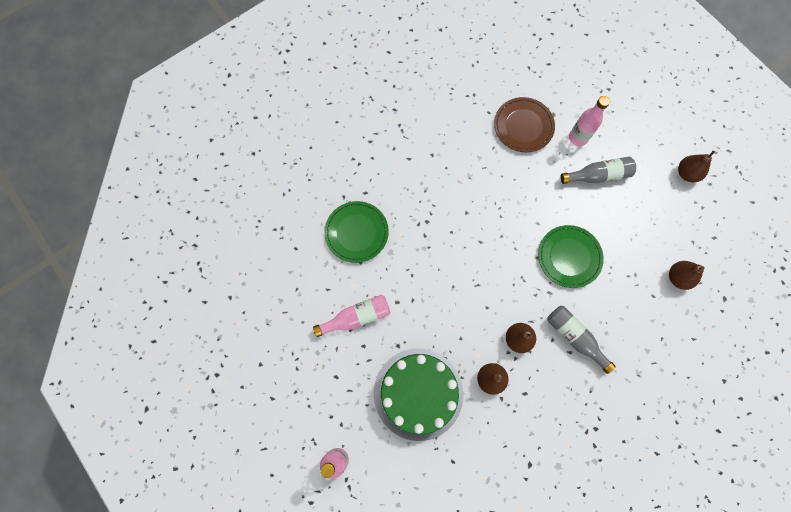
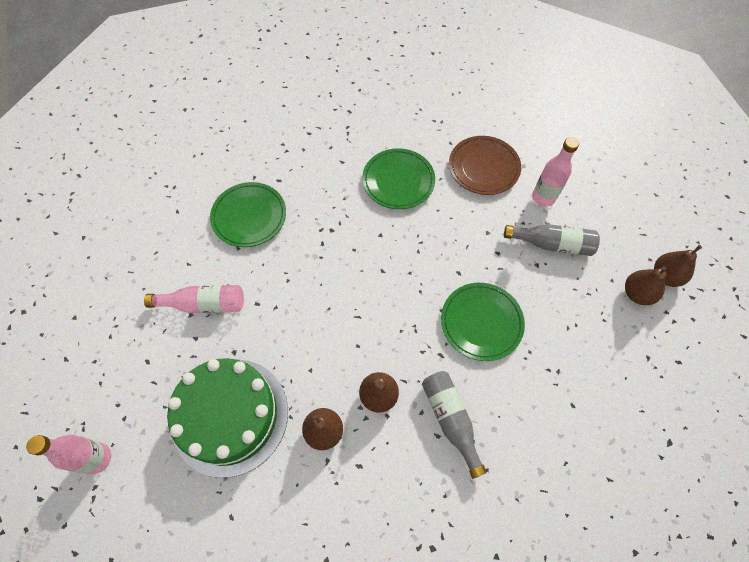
camera: 20 degrees right, 10 degrees down
brown pear [669,261,705,290] -> brown pear moved to [625,266,666,305]
none -> green plate [362,148,435,209]

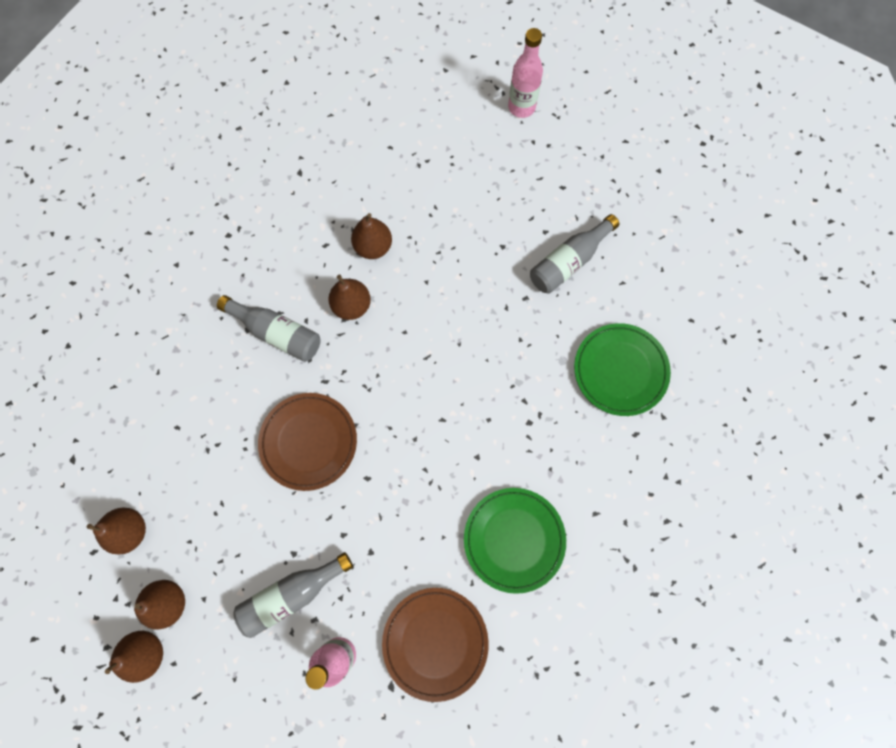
camera: 140 degrees right, 10 degrees up
pink bottle [144,285,244,313] -> grey bottle [530,214,620,294]
green cake [167,358,288,478] -> none
green plate [441,283,525,361] -> brown plate [258,393,357,491]
none -> brown pear [86,508,146,554]

